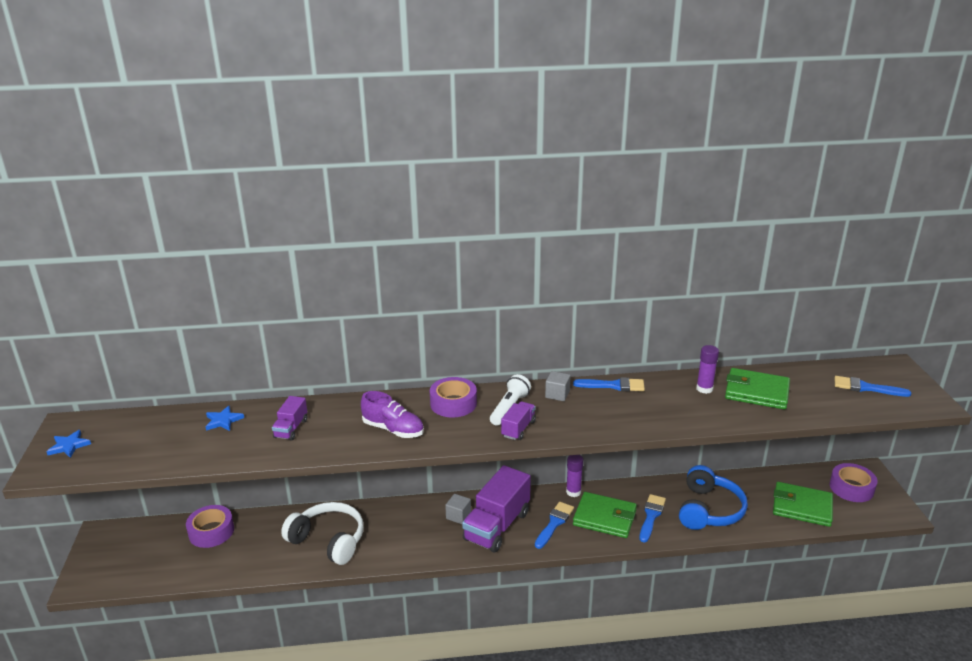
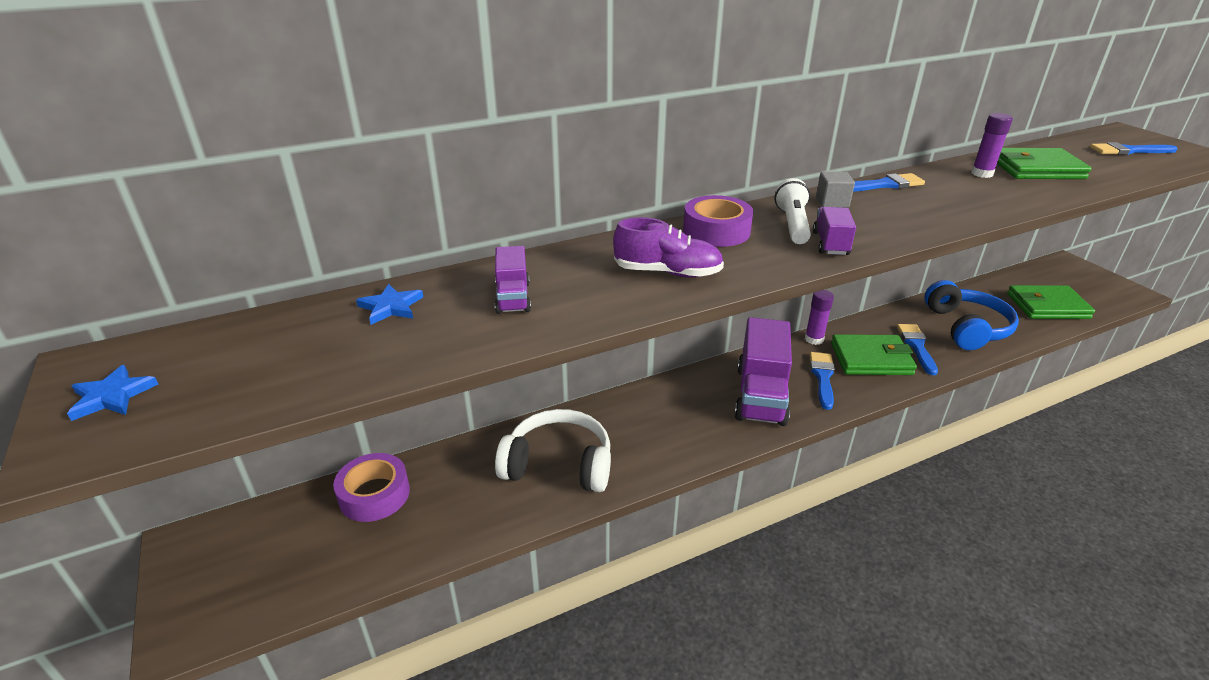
camera: 20 degrees left, 5 degrees up
grey cube [445,494,471,524] -> none
purple tape [830,463,877,502] -> none

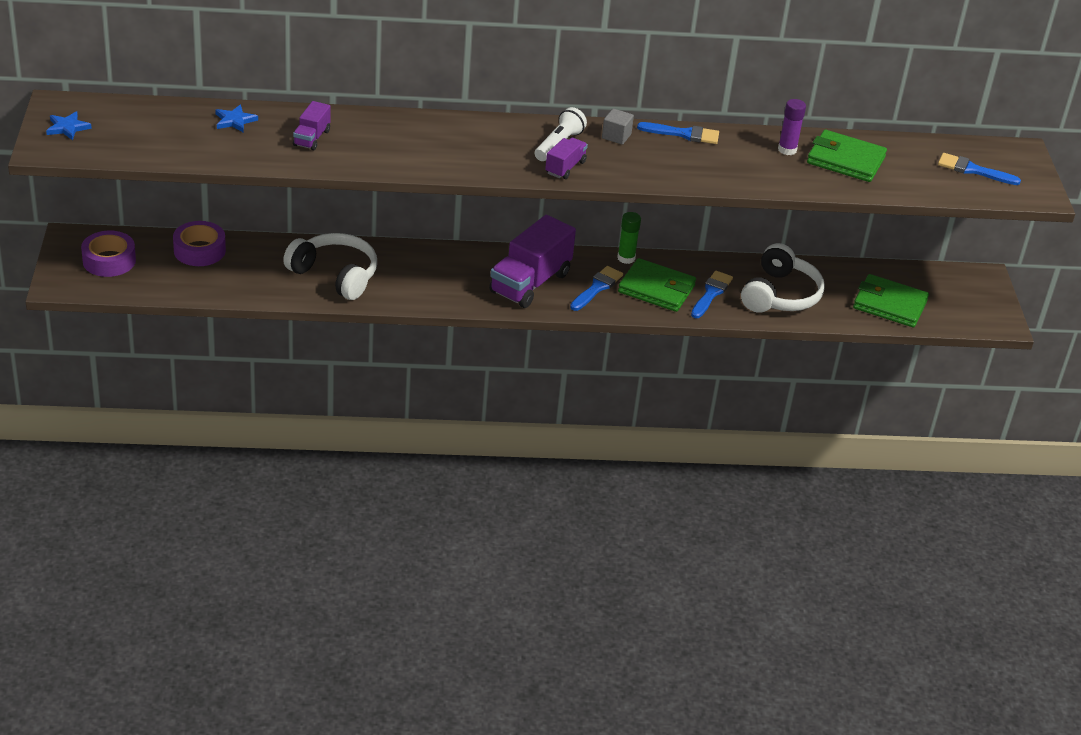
camera: 20 degrees right, 5 degrees up
purple shoe [613,217,724,278] -> none
purple tape [683,195,753,247] -> purple tape moved to [81,231,136,277]
purple glue stick [805,290,834,345] -> green glue stick [617,212,641,264]
blue headphones [924,280,1019,350] -> white headphones [741,243,825,313]

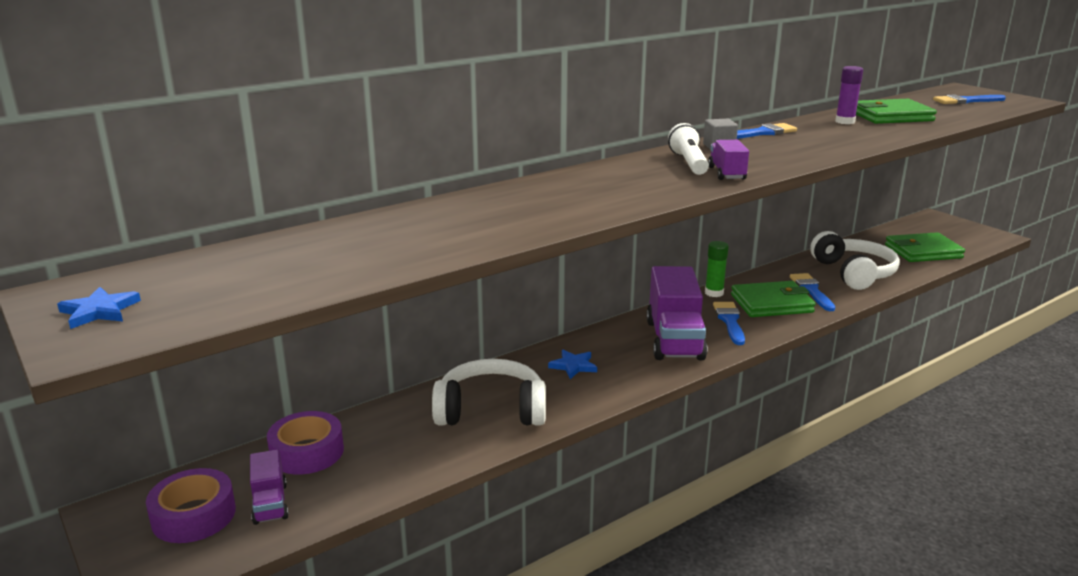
camera: 30 degrees left, 15 degrees down
blue star [215,105,258,133] -> blue star moved to [548,350,597,379]
purple truck [293,101,331,150] -> purple truck moved to [250,449,289,525]

